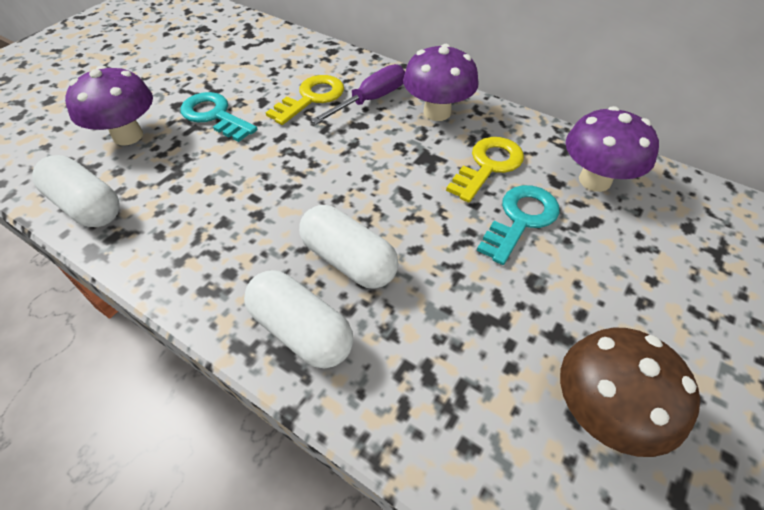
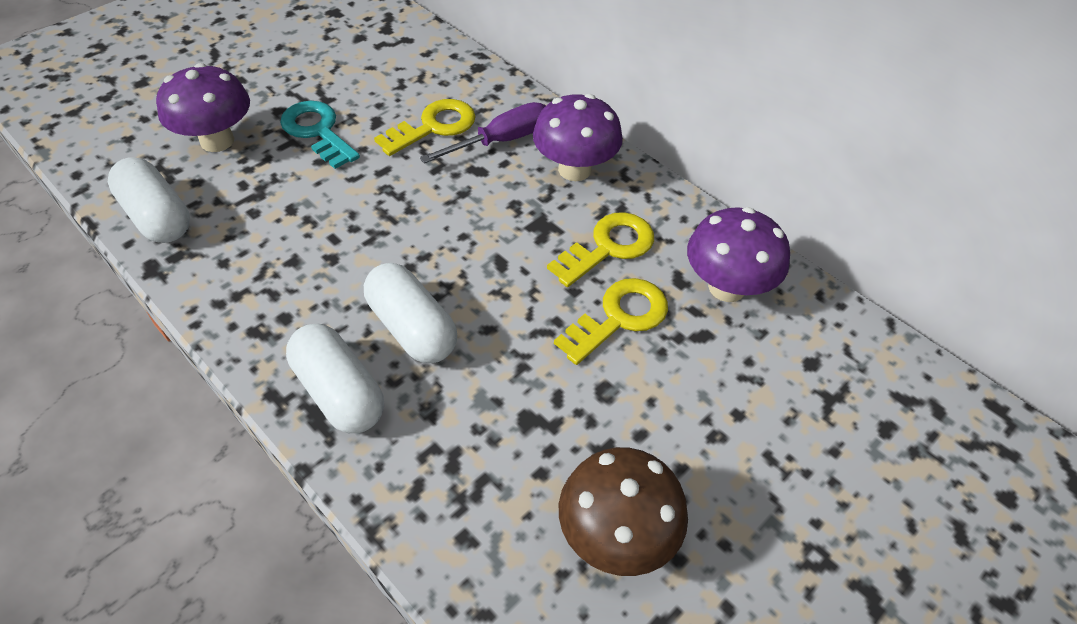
camera: 10 degrees right, 0 degrees up
turquoise key [477,185,560,265] -> yellow key [554,278,668,365]

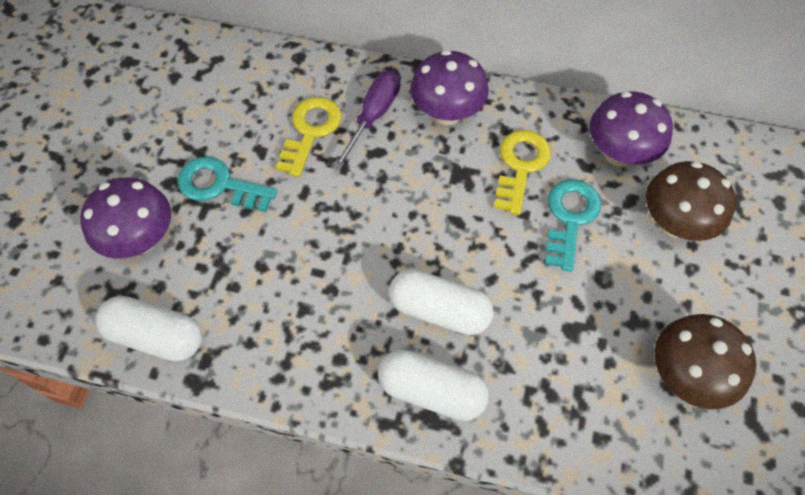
camera: 30 degrees left, 10 degrees up
yellow key [554,278,668,365] -> turquoise key [545,180,601,271]
none -> brown mushroom [646,161,736,241]

